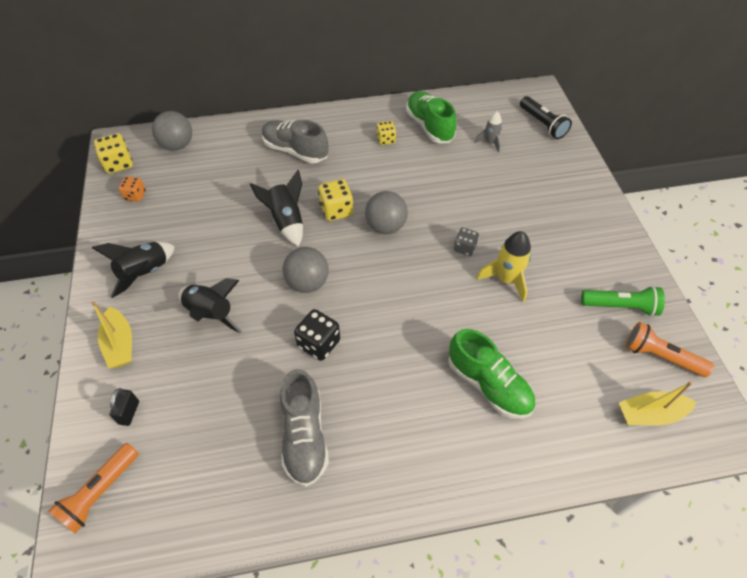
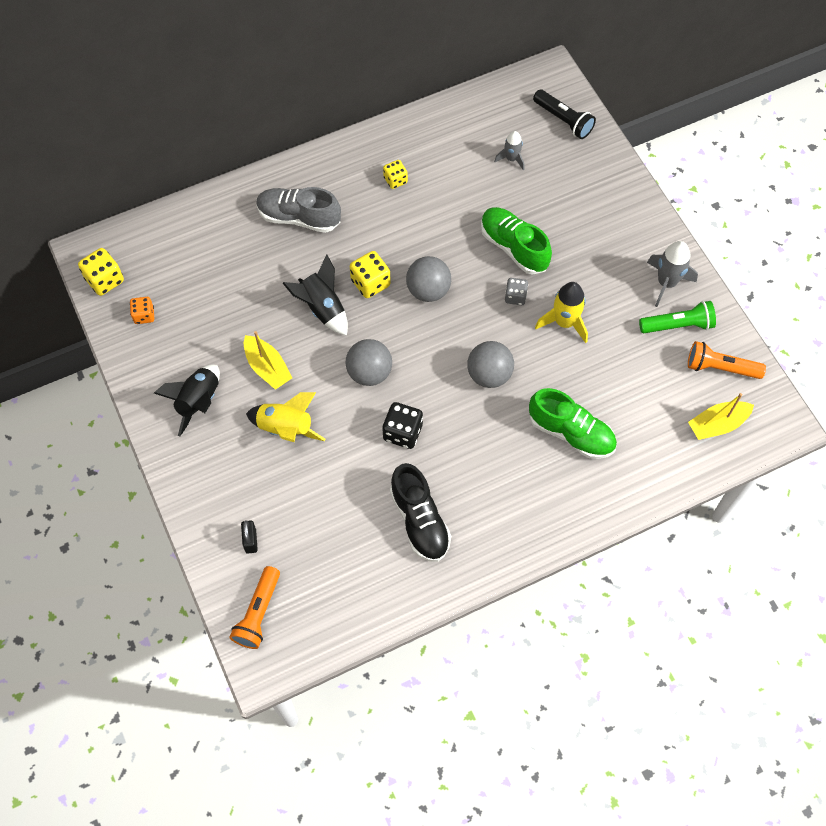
camera: 15 degrees left, 10 degrees up
yellow boat [91,301,132,368] -> yellow boat moved to [244,331,292,390]
grey ball [152,111,192,151] -> grey ball moved to [467,341,514,388]
black rocket [178,278,242,334] -> yellow rocket [246,392,326,442]
grey shoe [280,369,329,487] -> black shoe [390,463,451,562]
green shoe [406,91,457,143] -> green shoe moved to [481,207,552,275]
none -> grey rocket [647,241,698,307]

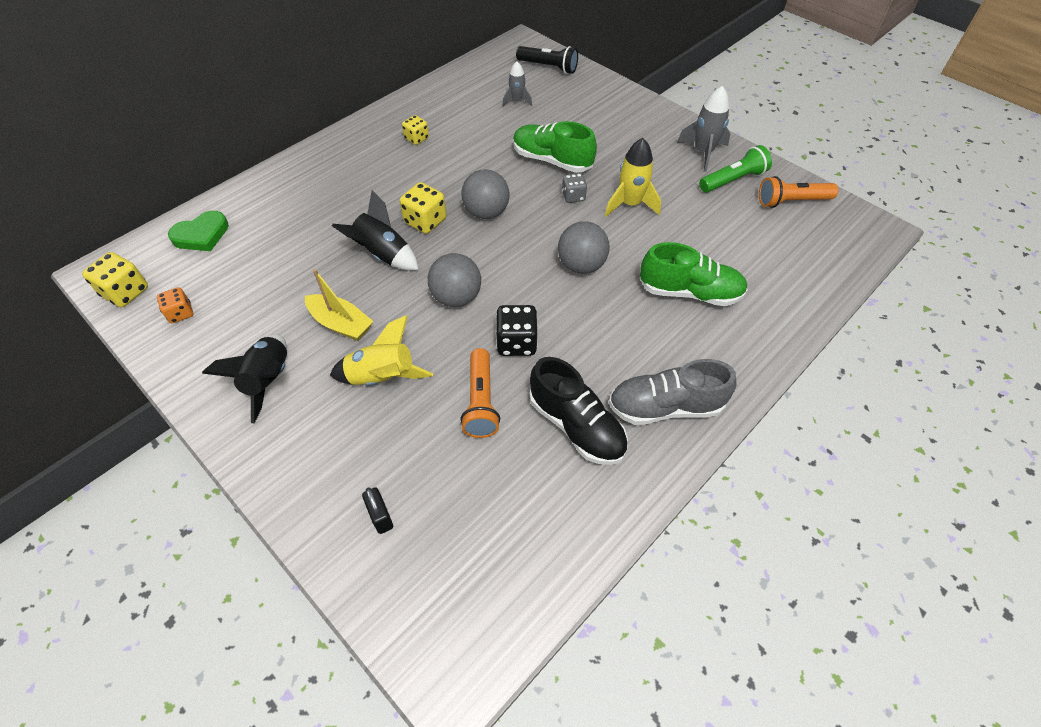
camera: 20 degrees left, 10 degrees down
orange flashlight [230,566,280,649] -> orange flashlight moved to [460,348,500,438]
grey shoe [256,187,341,233] -> grey shoe moved to [609,359,736,425]
yellow boat [688,393,754,440] -> none
none -> green heart [168,211,229,251]

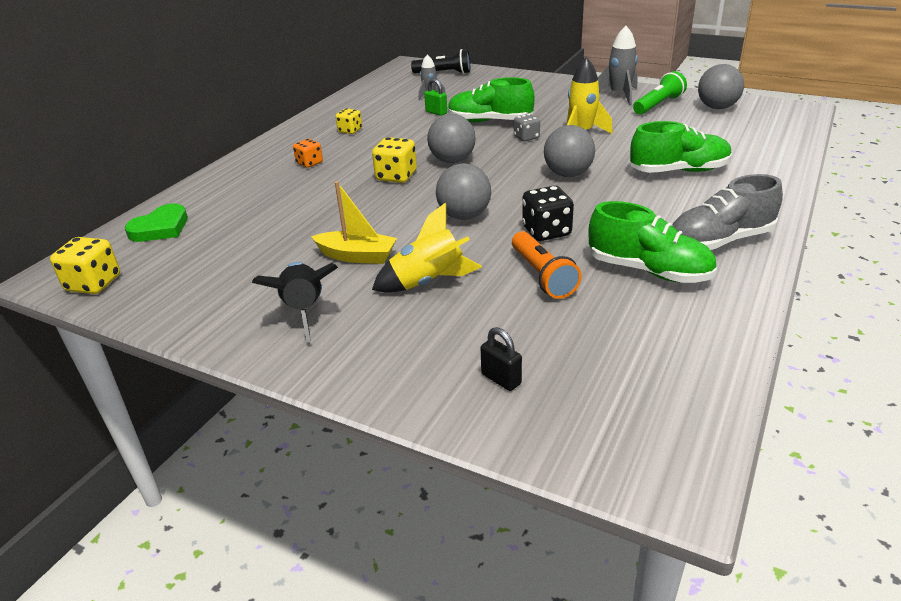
camera: 15 degrees left, 20 degrees down
orange dice [157,287,193,323] -> orange dice moved to [293,139,323,168]
black rocket [332,190,419,271] -> none
black shoe [530,357,628,465] -> green shoe [589,201,717,283]
orange flashlight [759,176,838,208] -> grey ball [698,64,744,109]
none -> green padlock [424,79,447,116]

